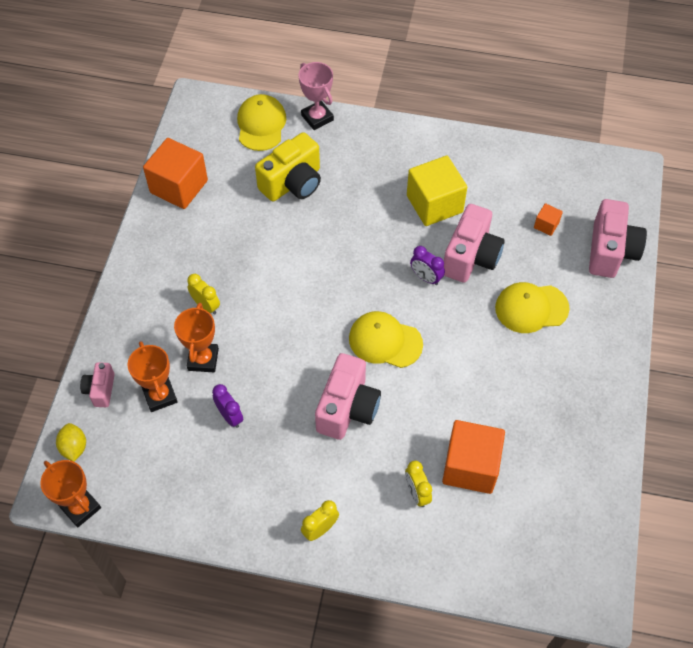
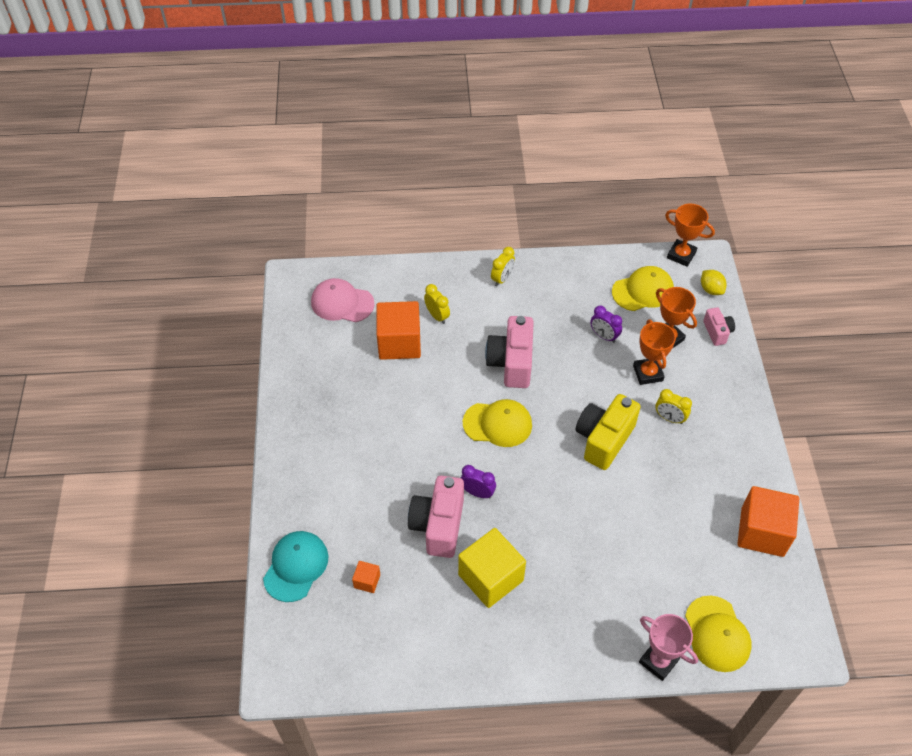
camera: 165 degrees right, 5 degrees down
yellow camera [255,132,321,202] -> yellow camera moved to [575,394,641,470]
yellow cap [495,282,570,333] -> yellow cap moved to [612,266,674,311]
pink camera [589,199,647,278] -> turquoise cap [263,531,328,602]
none -> pink cap [311,278,375,322]

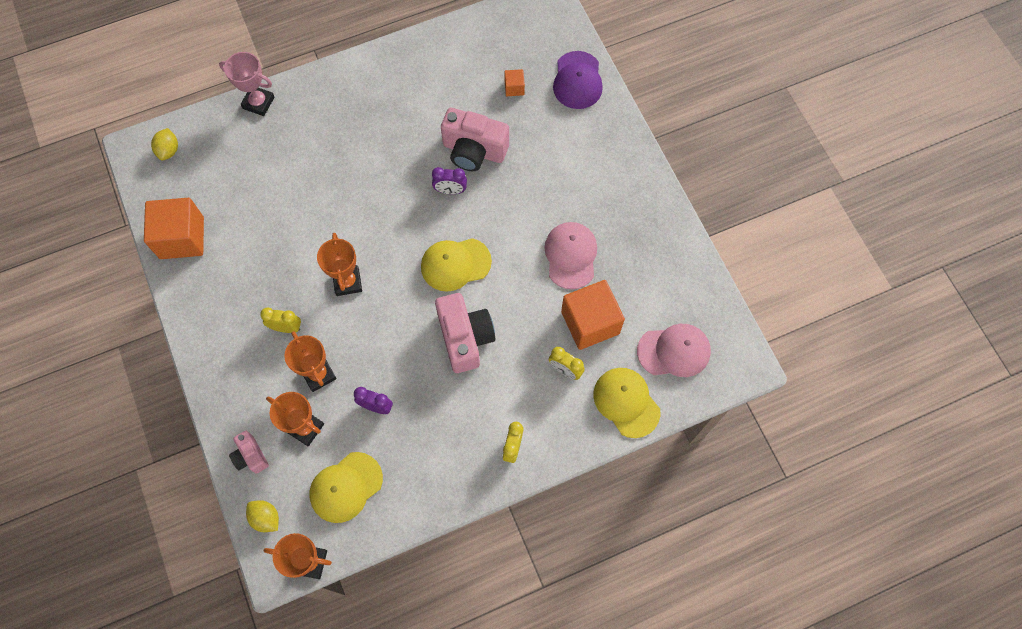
camera: 160 degrees right, 15 degrees up
turquoise cap [263,531,328,602] -> purple cap [553,51,603,109]
pink camera [408,476,464,558] -> pink camera turned 120 degrees clockwise [441,108,509,171]
yellow cube [458,528,526,608] -> none
yellow camera [575,394,641,470] -> orange trophy [317,233,362,296]
yellow cap [685,596,752,672] -> yellow cap moved to [593,368,660,438]
none -> yellow lemon [151,128,178,161]
none -> pink cap [544,222,597,289]

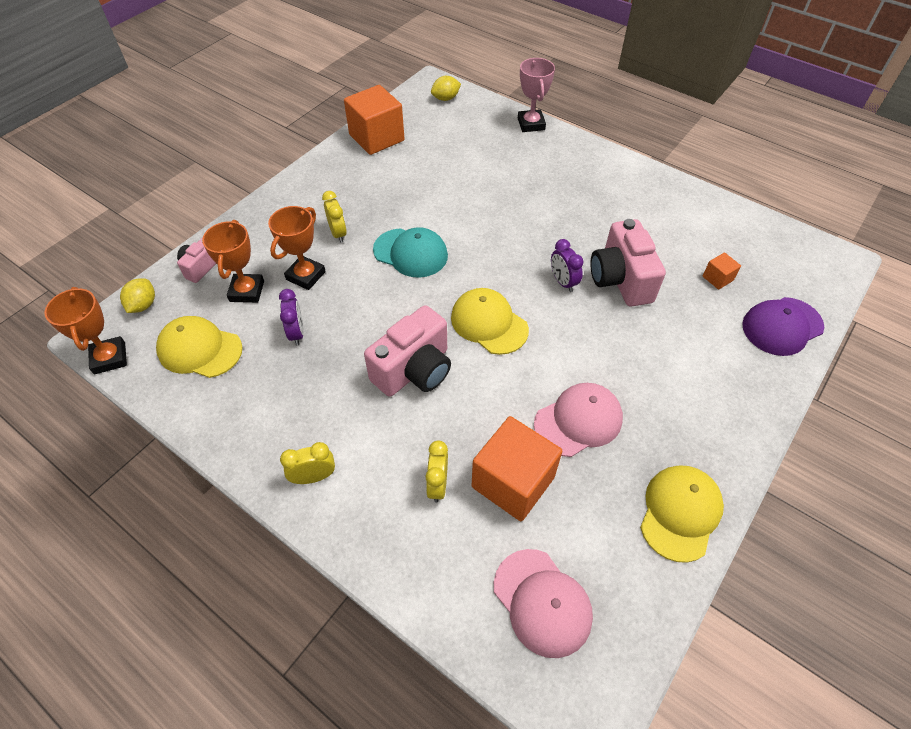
camera: 60 degrees right, 15 degrees down
orange trophy [317,233,362,296] -> turquoise cap [373,227,448,278]
yellow cap [593,368,660,438] -> yellow cap moved to [640,466,724,563]

